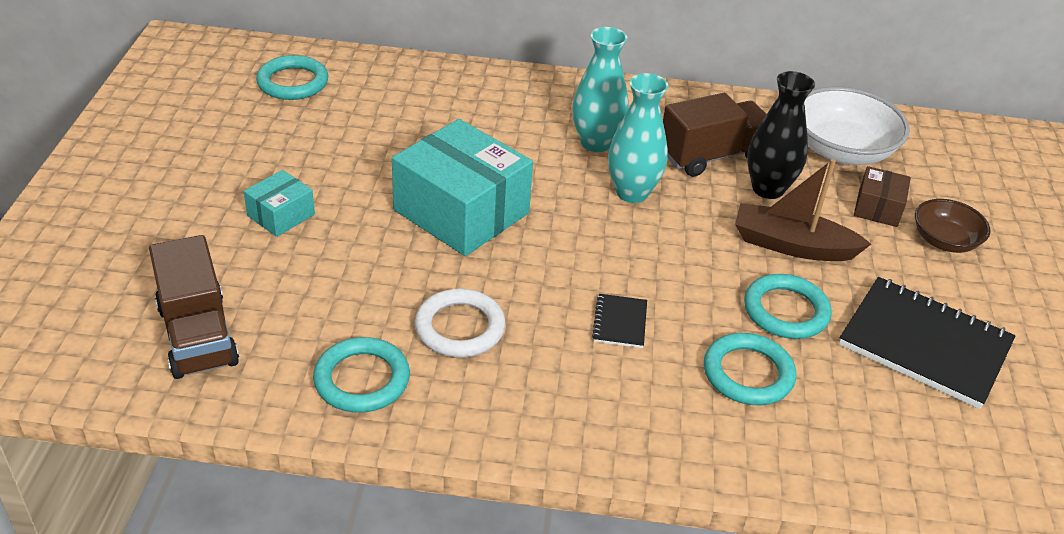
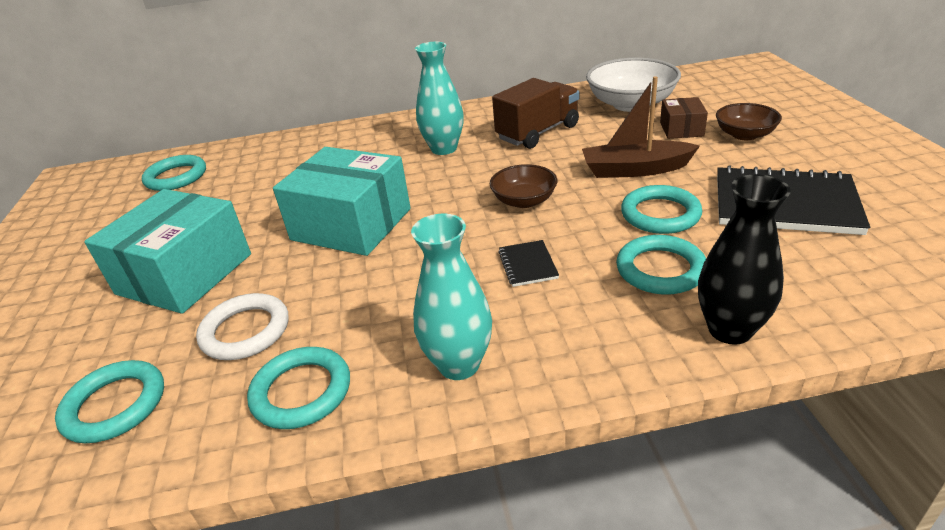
camera: 10 degrees left, 5 degrees down
brown truck [149,235,239,379] -> turquoise ring [55,360,164,443]
turquoise box [244,170,315,237] -> turquoise box [84,189,251,314], size x2.08
white ring [415,288,506,357] -> white ring moved to [196,293,288,360]
turquoise vase [608,73,668,203] -> turquoise vase moved to [411,214,492,380]
black vase [747,71,815,199] -> black vase moved to [698,174,791,345]
none -> brown bowl [490,164,557,208]

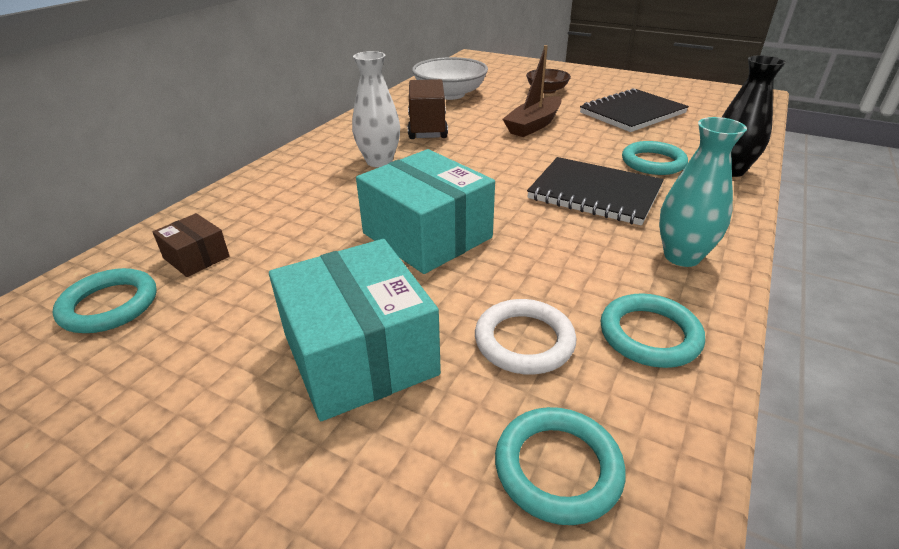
camera: 55 degrees left, 0 degrees up
turquoise box [273,147,411,256] -> turquoise box turned 75 degrees clockwise [356,149,495,274]
turquoise vase [415,42,464,155] -> white vase [352,51,400,167]
brown bowl [490,164,557,208] -> none
black notebook [498,240,559,287] -> black notebook [527,157,664,226], size x2.23
turquoise ring [621,185,702,234] -> none
brown box [660,97,708,139] -> brown box moved to [153,213,229,277]

